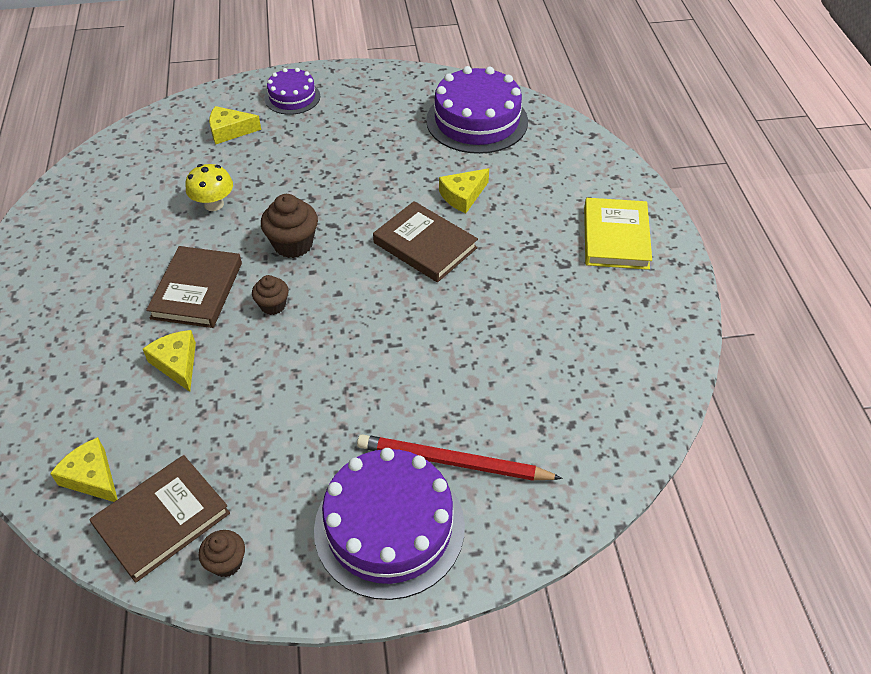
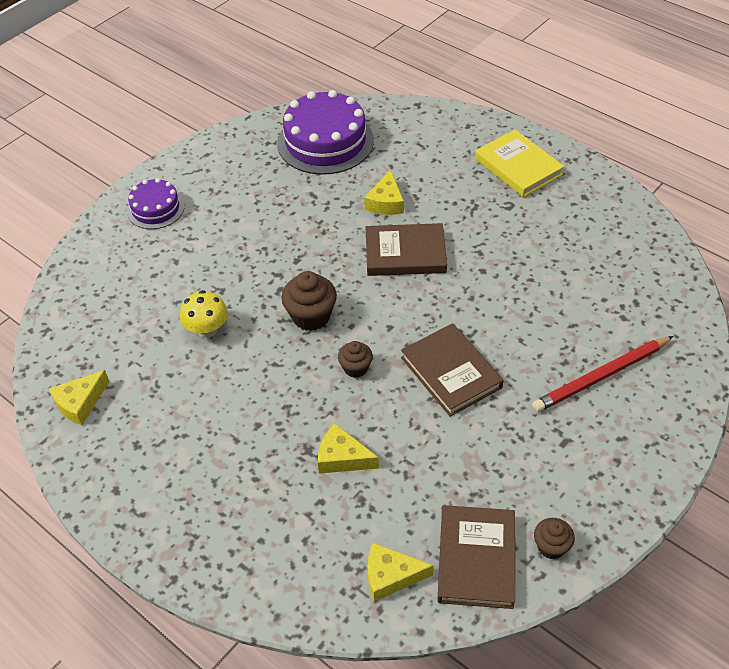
camera: 40 degrees left, 0 degrees up
brown book [146,246,242,328] -> brown book moved to [401,323,504,417]
yellow cheese [209,106,261,144] -> yellow cheese moved to [49,370,109,425]
purple cake [314,448,465,600] -> none

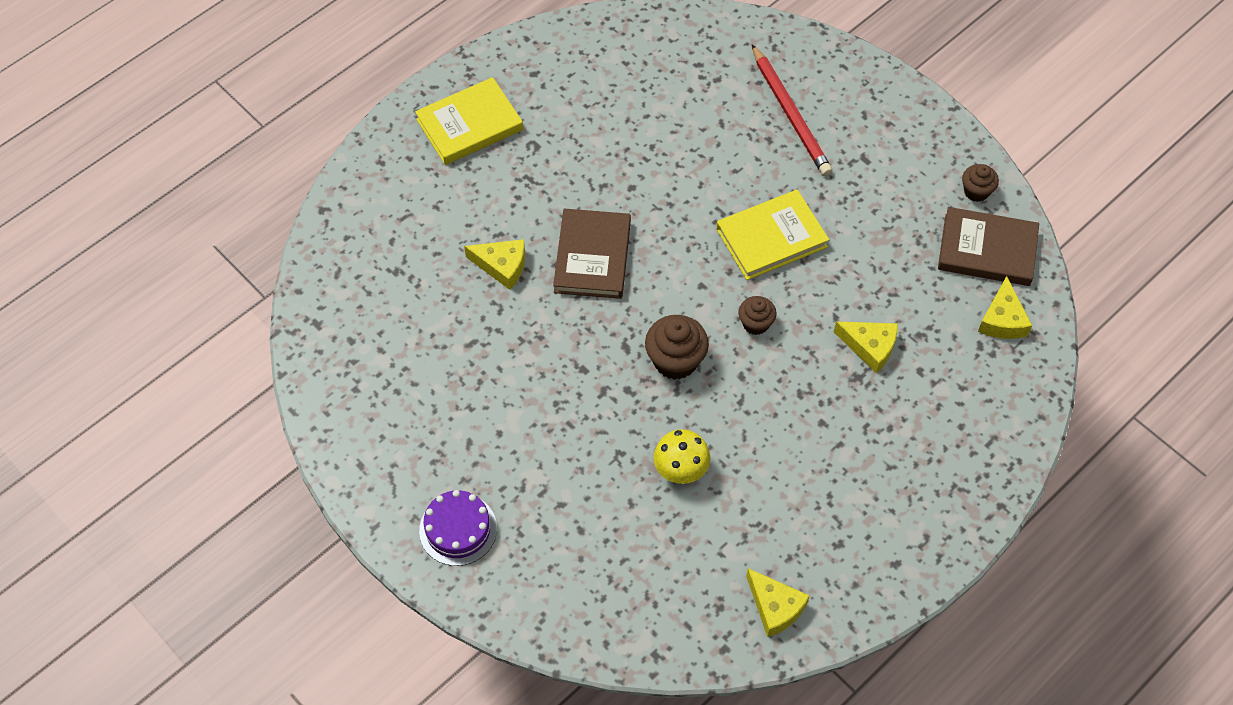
camera: 85 degrees left, 10 degrees up
purple cake [277,90,374,175] -> none
yellow cheese [318,424,379,474] -> yellow cheese turned 90 degrees counterclockwise [834,322,898,373]
brown book [401,323,504,417] -> yellow book [716,190,829,280]

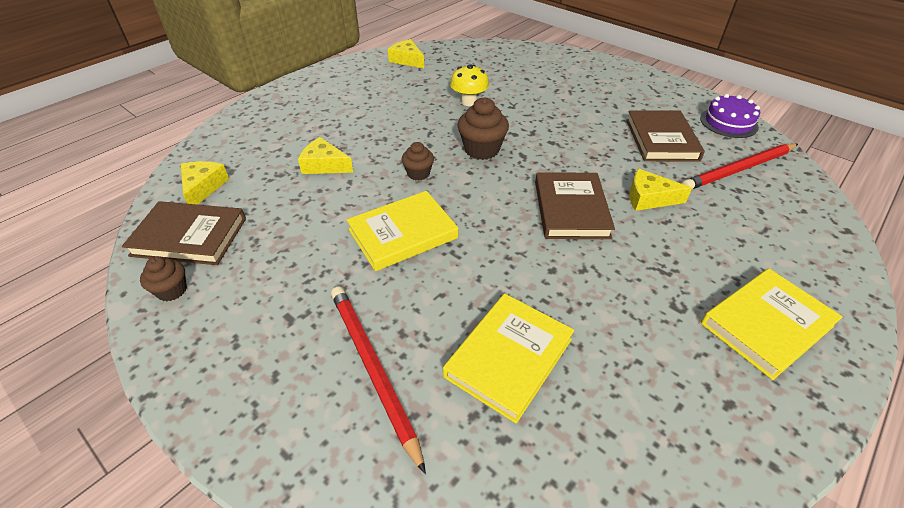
camera: 175 degrees right, 15 degrees down
purple cake [419,490,497,566] -> purple cake moved to [700,94,760,138]
none -> yellow book [443,293,574,423]
none -> brown book [626,110,705,161]
none -> red pencil [682,143,798,189]

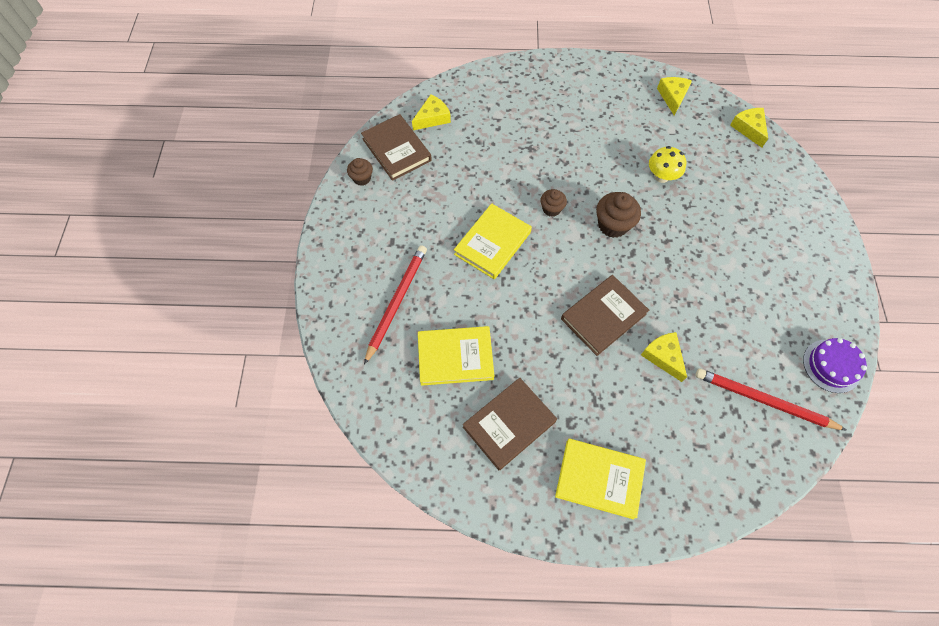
camera: 50 degrees right, 20 degrees up
yellow cheese [298,137,353,174] -> yellow cheese moved to [730,108,768,148]
yellow book [347,191,458,271] -> yellow book turned 75 degrees counterclockwise [454,203,532,279]
brown book [626,110,705,161] -> brown book moved to [463,378,557,470]

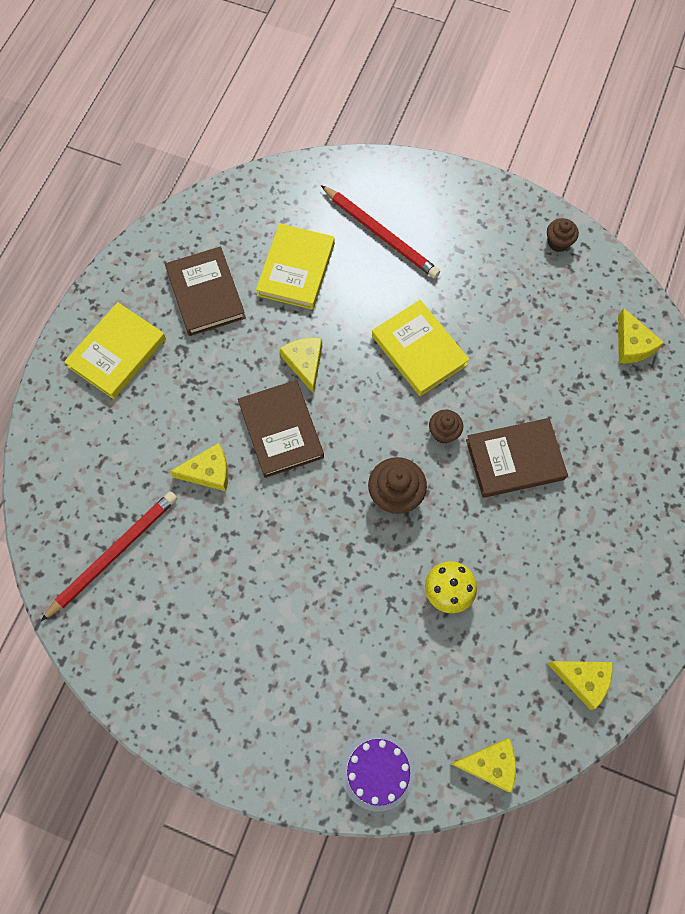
camera: 110 degrees right, 5 degrees up
brown book [361,114,432,181] -> brown book moved to [466,418,568,498]
purple cake [803,338,867,393] -> purple cake moved to [341,733,415,812]
none -> yellow cheese [280,337,322,394]

